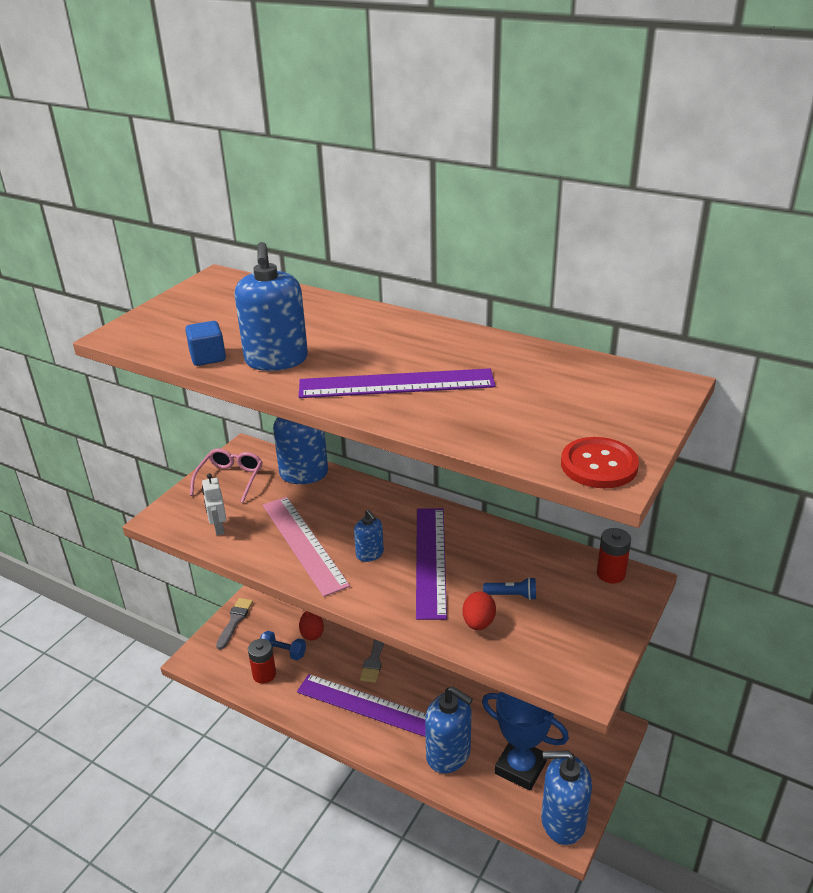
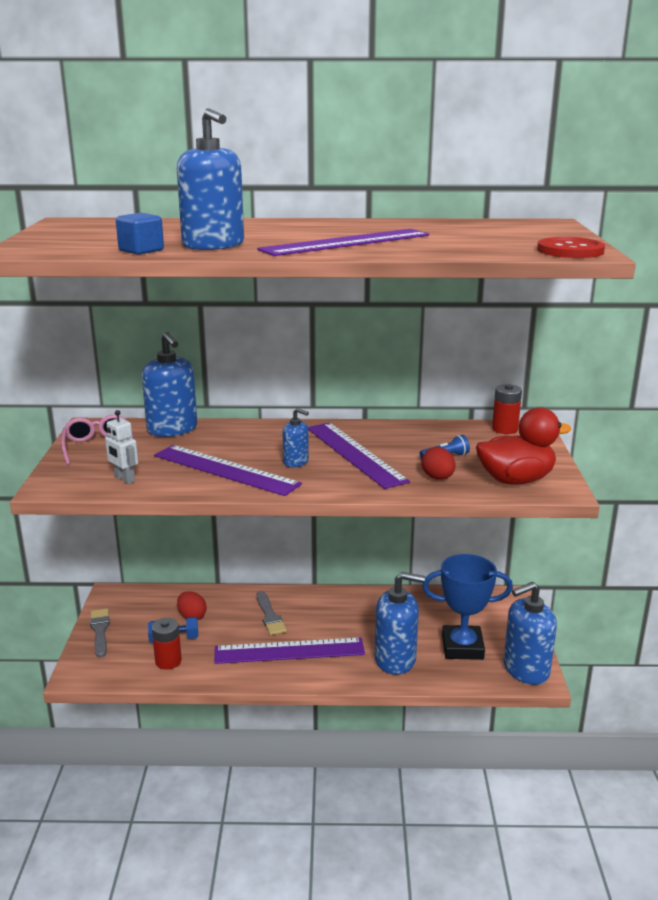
camera: 30 degrees left, 10 degrees down
pink ruler [263,497,350,597] -> purple ruler [154,445,302,496]
none -> red duck [476,407,572,485]

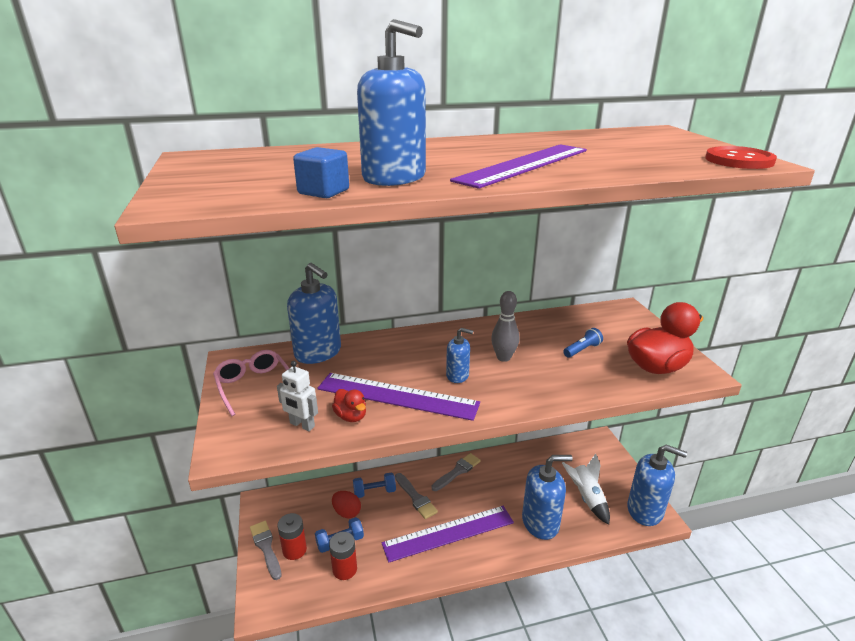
camera: 15 degrees left, 5 degrees up
purple ruler [308,423,410,489] -> grey bowling pin [491,291,519,362]
red egg [422,447,456,480] -> none
blue trophy [422,554,513,660] -> white rocket [562,454,610,525]
red battery [492,384,522,434] -> red battery moved to [278,513,307,560]
blue soap dispenser [503,582,557,685] -> blue soap dispenser turned 120 degrees counterclockwise [627,444,687,526]
none -> red duck [332,389,366,422]
none -> blue dumbbell [353,473,396,498]
none -> grey brush [431,453,481,491]

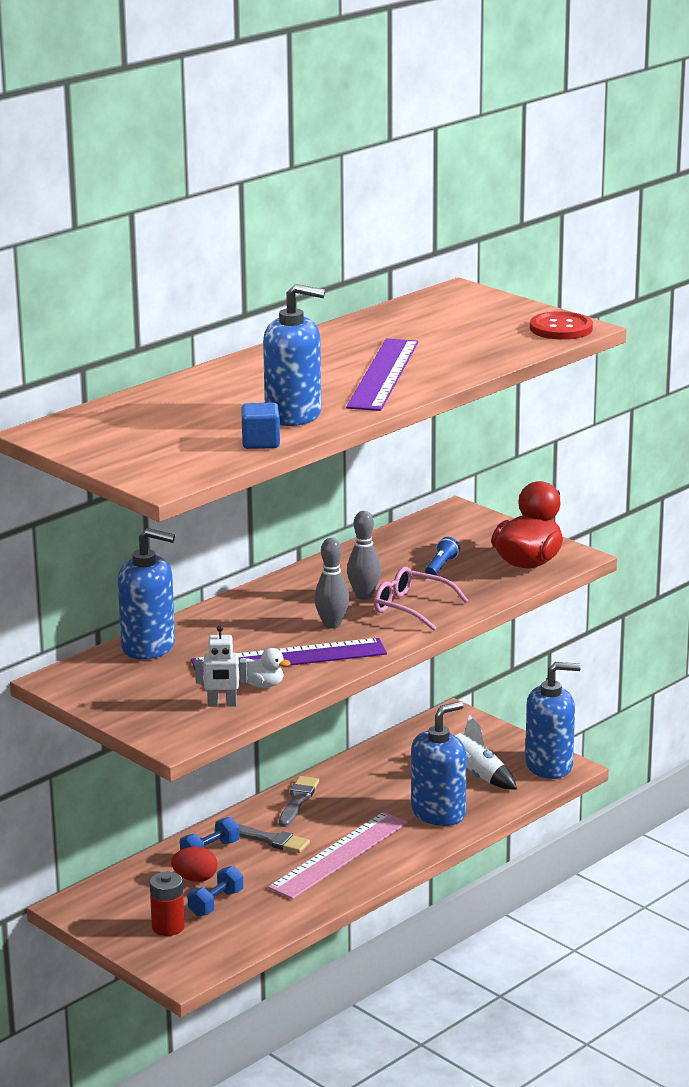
camera: 30 degrees left, 5 degrees down
pink glasses [213,350,289,416] -> pink glasses moved to [374,567,469,631]
grey brush [250,521,282,580] -> none
red battery [329,532,357,580] -> none
red duck [332,389,366,422] -> white duck [241,648,290,688]
purple ruler [382,506,514,563] -> pink ruler [268,812,408,899]
blue soap dispenser [446,328,473,383] -> grey bowling pin [314,538,349,629]

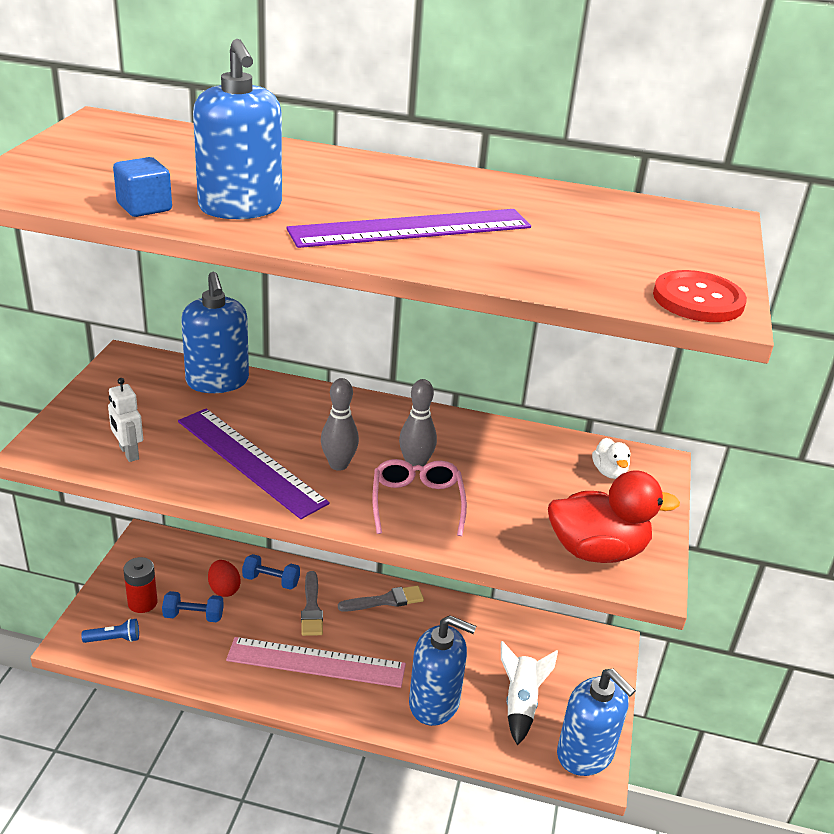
camera: 55 degrees right, 10 degrees up
white duck [241,648,290,688] -> white duck moved to [592,438,630,479]
blue flashlight [425,537,460,575] -> blue flashlight moved to [81,619,139,643]

